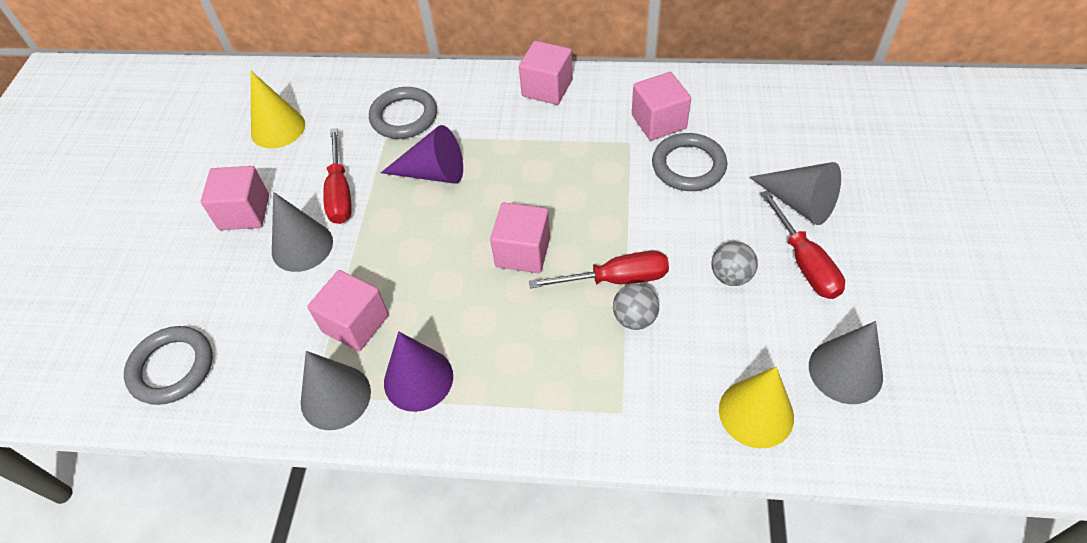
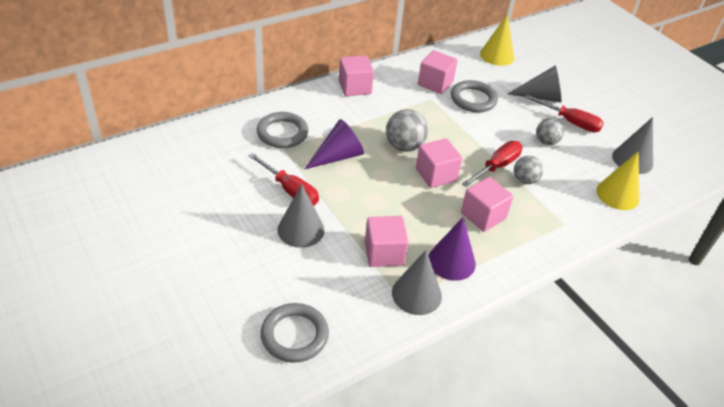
camera: 45 degrees left, 10 degrees down
pink cube [201,166,269,230] -> pink cube moved to [461,177,513,232]
yellow cone [251,71,305,149] -> yellow cone moved to [480,14,514,66]
none -> grey ball [386,109,428,152]

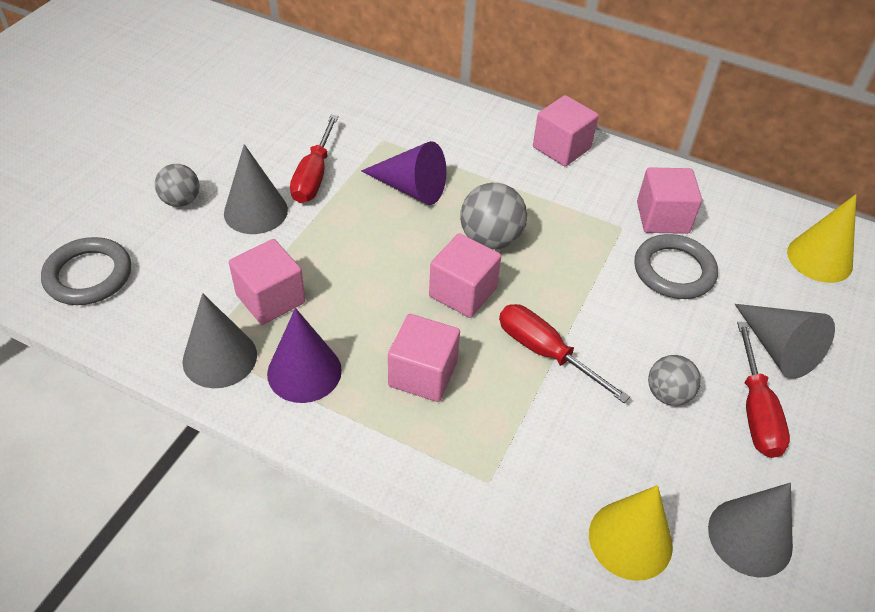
camera: 60 degrees right, 5 degrees up
grey ring [257,112,309,148] -> none
red screwdriver [462,141,523,187] -> red screwdriver turned 150 degrees counterclockwise [499,304,630,403]
grey ball [514,156,543,184] -> grey ball moved to [155,164,199,207]

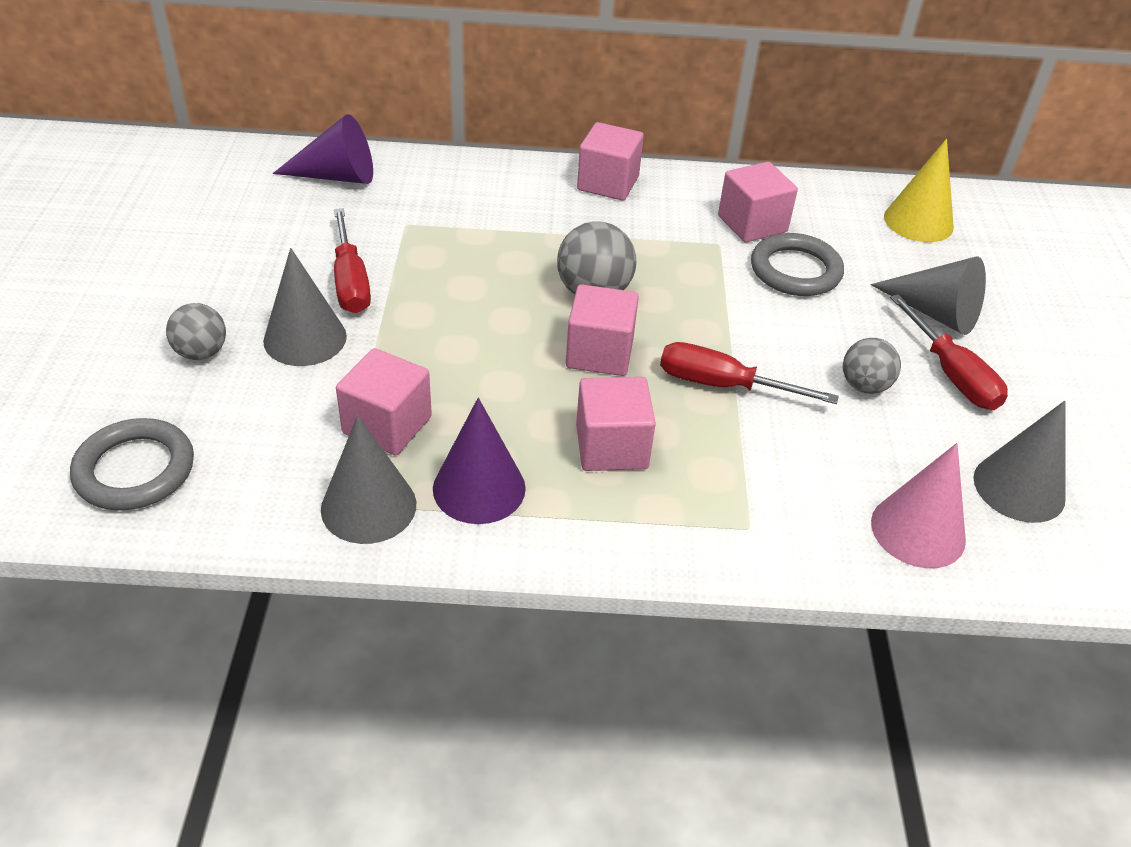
camera: 25 degrees left, 5 degrees down
purple cone [361,141,447,205] -> purple cone moved to [273,114,373,184]
yellow cone [589,485,673,581] -> pink cone [871,443,966,568]

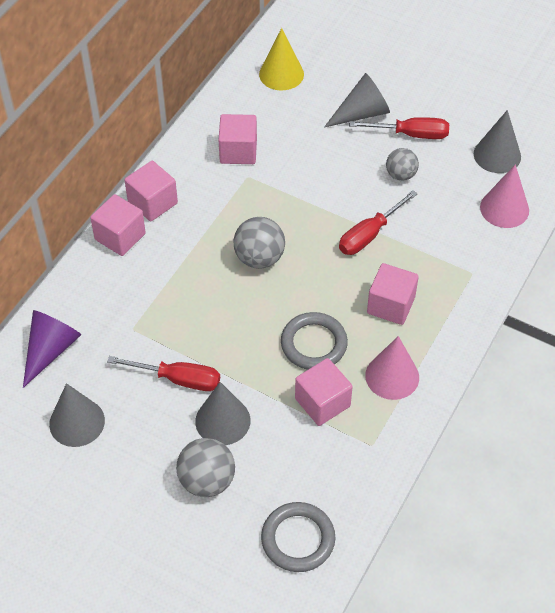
camera: 60 degrees left, 10 degrees up
grey ball [166,303,226,360] -> grey ball [176,438,235,497], size x1.51
grey cone [321,415,416,544] -> grey cone moved to [49,383,105,447]
purple cone [433,398,526,524] -> pink cone [365,336,419,400]
pink cube [566,284,639,376] -> pink cube moved to [90,194,146,256]
grey ring [751,233,844,296] -> grey ring moved to [281,312,348,370]

